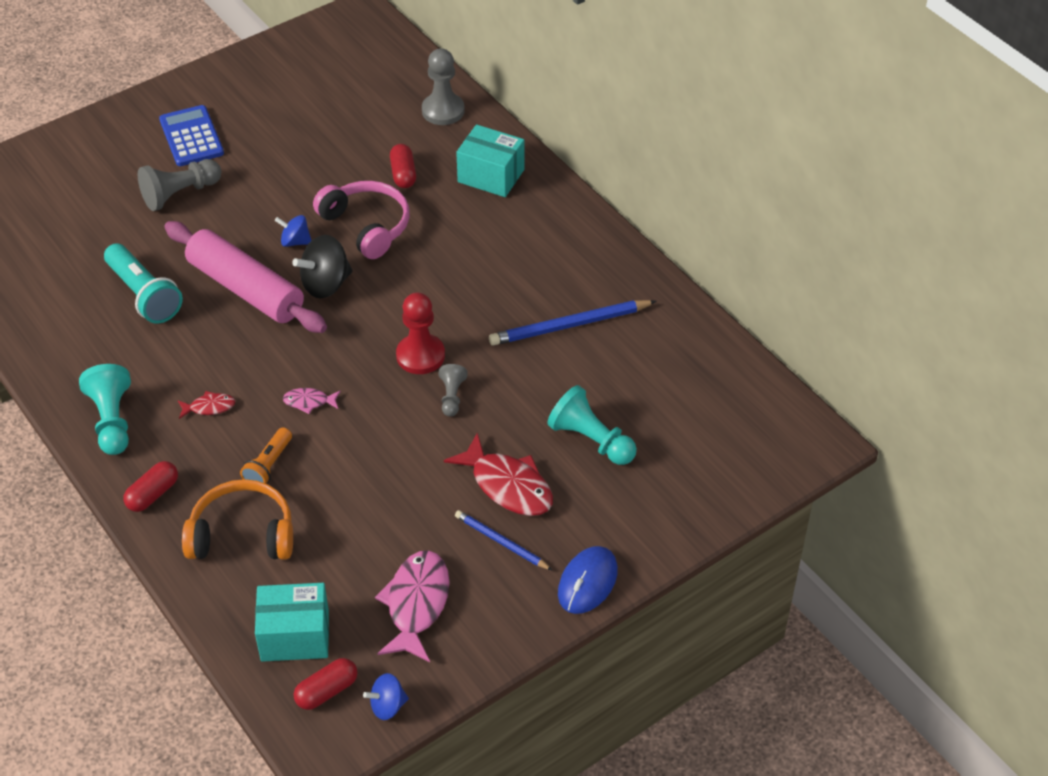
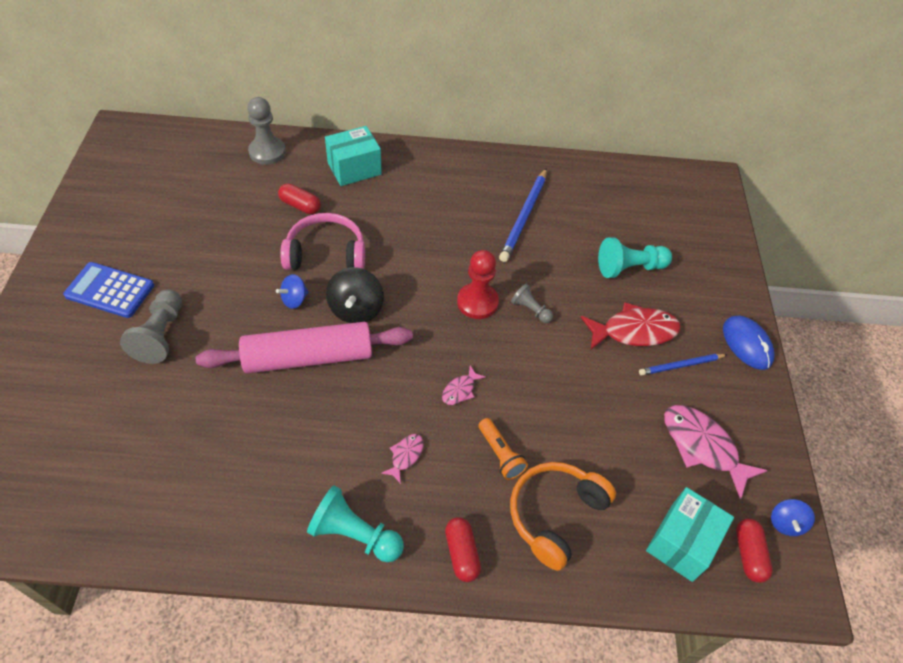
camera: 55 degrees left, 5 degrees up
turquoise flashlight [104,243,183,324] -> none
red fish [178,391,235,419] -> pink fish [381,434,424,484]

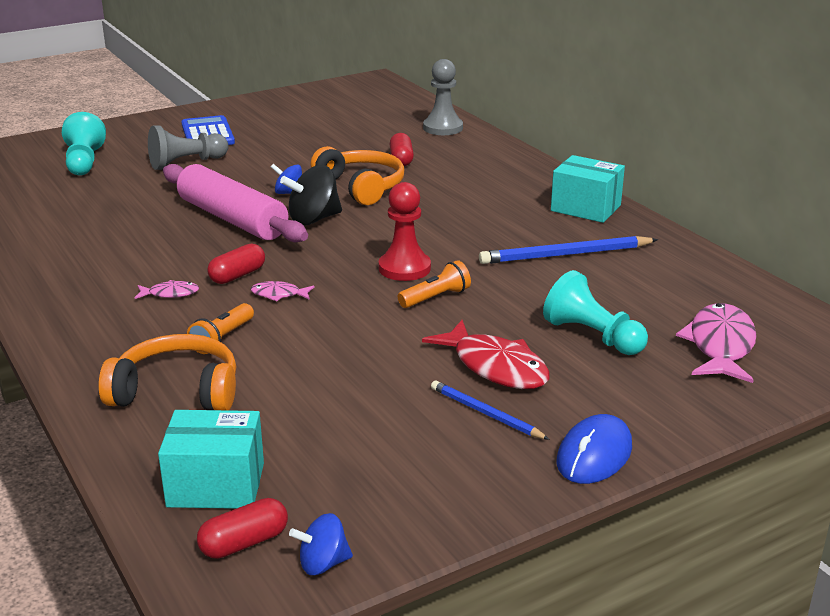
camera: 60 degrees right, 25 degrees down
pink headphones [280,213,365,270] -> orange headphones [310,146,404,205]
turquoise pawn [307,485,404,562] -> turquoise pawn moved to [62,112,106,176]
turquoise box [325,126,382,186] -> turquoise box moved to [551,155,625,223]
red capsule [445,517,481,582] -> red capsule moved to [207,244,265,284]
grey pawn [511,283,553,323] -> orange flashlight [398,260,471,308]
pink fish [664,405,768,499] -> pink fish moved to [676,303,756,383]

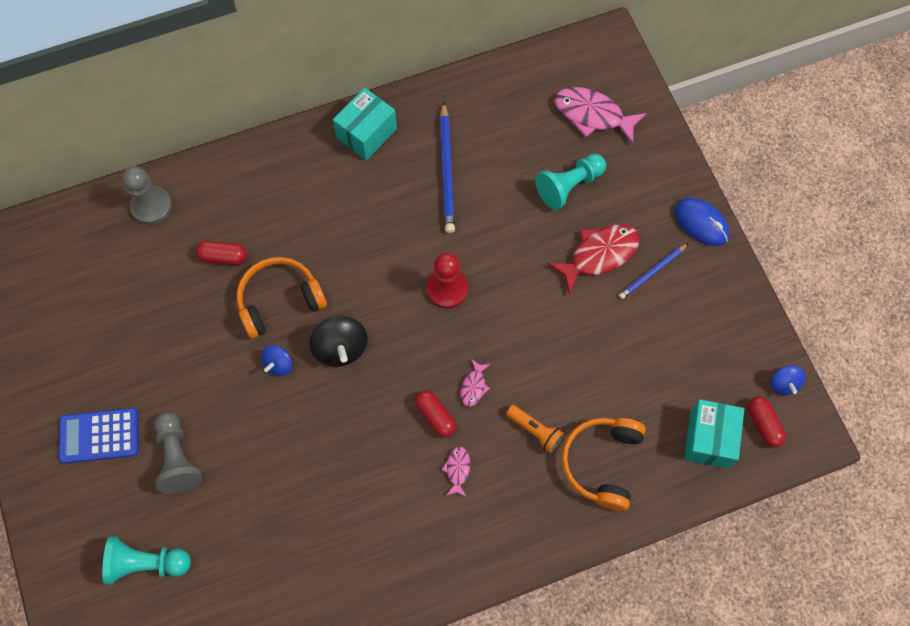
camera: 80 degrees left, 40 degrees up
pink rolling pin [163,164,308,242] -> none
orange flashlight [398,260,471,308] -> none

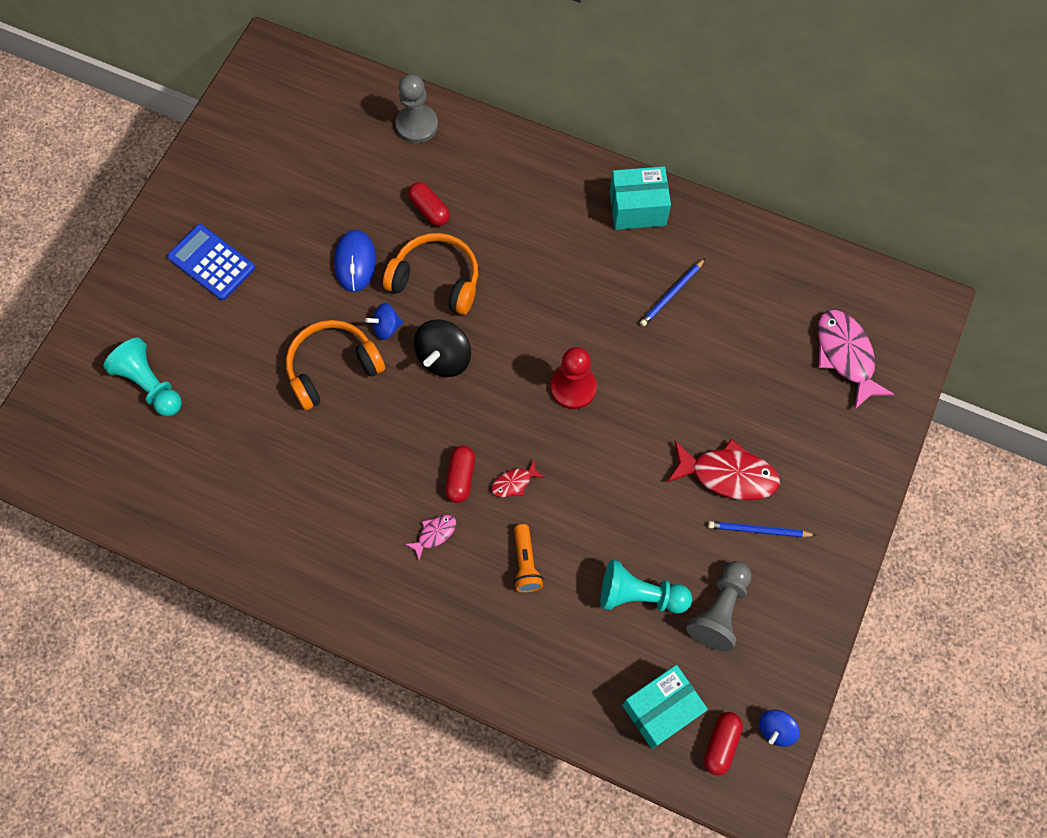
camera: 45 degrees right, 0 degrees up
grey pawn [154,412,202,494] -> grey pawn moved to [686,561,752,652]
blue pencil [440,101,455,233] -> blue pencil [640,258,706,327], size x0.61
pink fish [461,359,491,407] -> red fish [491,460,545,497]
turquoise pawn [535,154,606,210] -> turquoise pawn moved to [601,560,692,614]
orange headphones [561,418,646,511] -> orange headphones moved to [286,320,385,410]
blue mouse [675,198,730,246] -> blue mouse moved to [334,230,376,292]

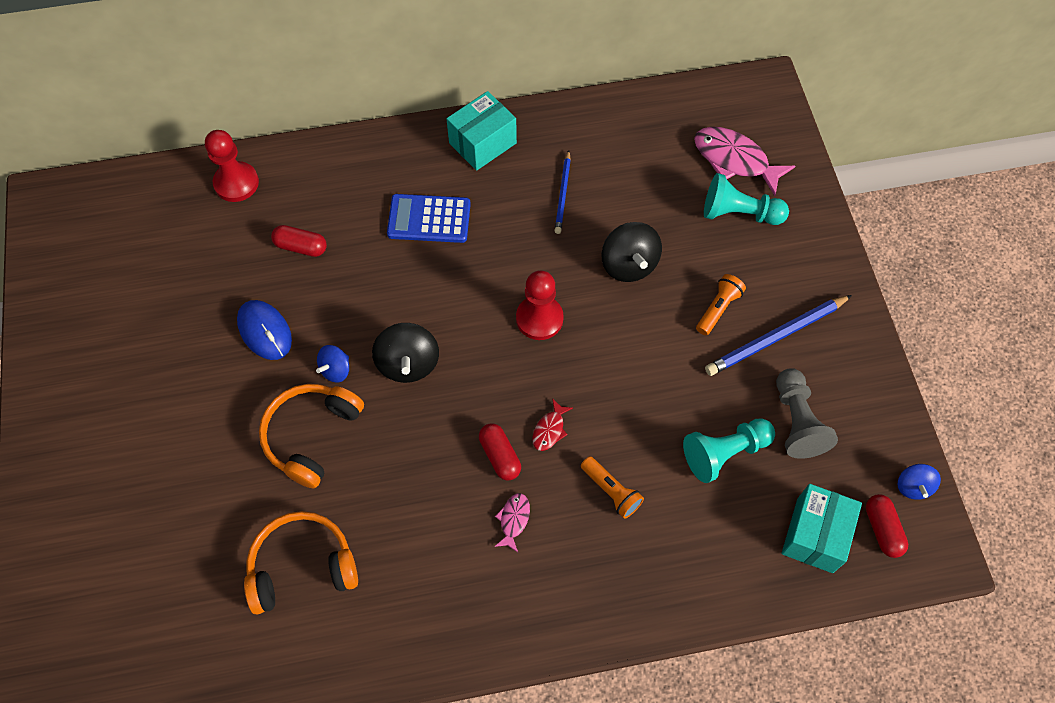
camera: 35 degrees left, 5 degrees down
turquoise pawn [103,338,182,416] -> turquoise pawn moved to [704,173,789,225]
blue calculator [167,224,255,300] -> blue calculator moved to [387,194,471,243]
orange headphones [383,233,478,315] -> orange headphones moved to [244,511,358,615]
grey pawn [396,74,438,143] -> red pawn [205,130,259,202]
red fish [667,439,780,500] -> orange flashlight [696,274,746,335]
blue pencil [708,521,816,537] -> blue pencil [705,295,852,376], size x1.64
none -> black spinning top [602,222,662,282]

